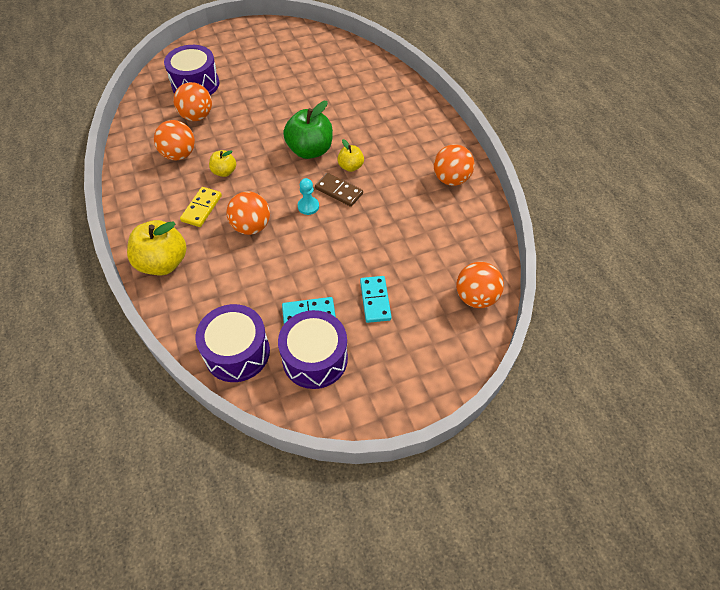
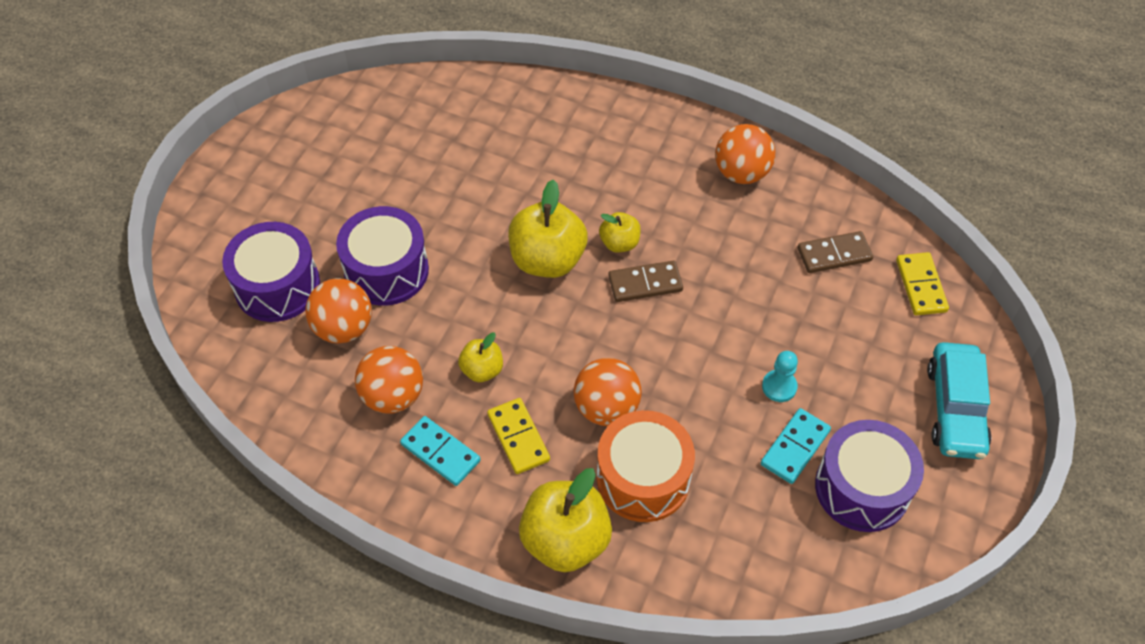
camera: 45 degrees left, 0 degrees up
purple drum [195,304,270,382] -> purple drum moved to [336,206,429,306]
green apple [283,101,333,159] -> yellow apple [508,180,588,278]
turquoise pawn [298,178,319,215] -> turquoise pawn moved to [762,351,798,402]
turquoise domino [360,276,391,323] -> turquoise domino moved to [400,416,481,486]
orange ball [456,262,504,308] -> yellow domino [896,252,949,315]
none -> orange drum [597,410,695,522]
none -> brown domino [798,231,873,273]
none -> turquoise car [927,342,992,459]

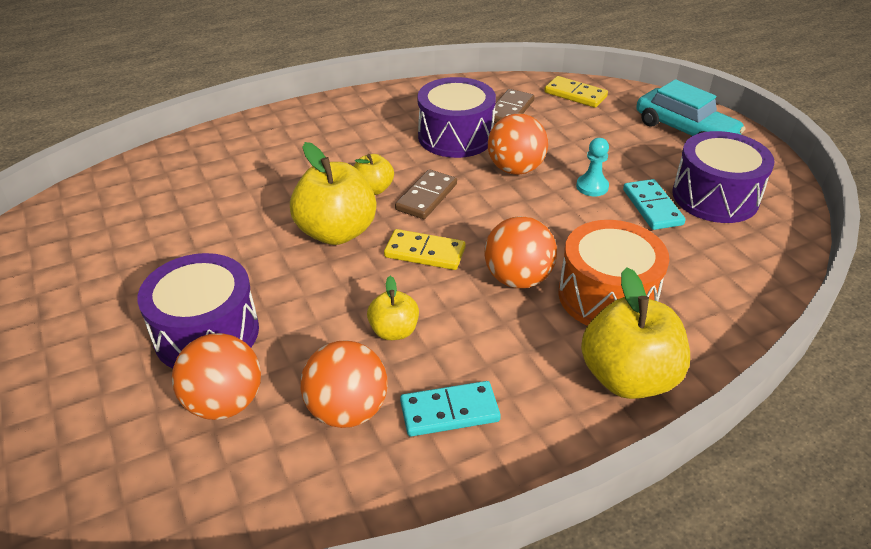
camera: 50 degrees left, 15 degrees down
purple drum [222,222,320,322] -> purple drum moved to [417,77,496,158]
yellow domino [487,398,550,474] -> yellow domino moved to [384,229,466,270]
orange ball [715,124,775,184] -> orange ball moved to [488,114,548,175]

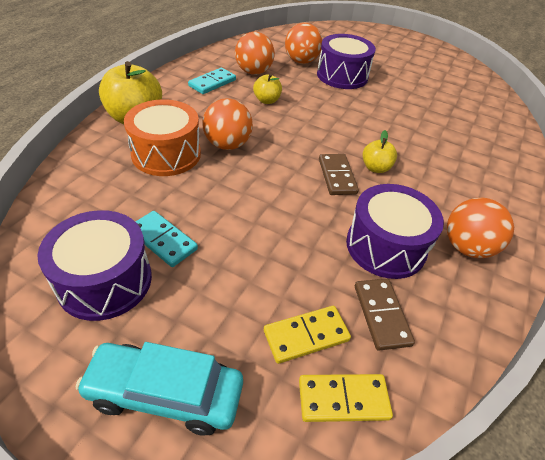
camera: 140 degrees right, 5 degrees up
yellow apple [290,142,376,245] -> none
yellow domino [384,229,466,270] -> yellow domino moved to [264,306,351,364]
orange ball [488,114,548,175] -> orange ball moved to [447,198,514,258]
turquoise pawn [576,138,609,196] -> none

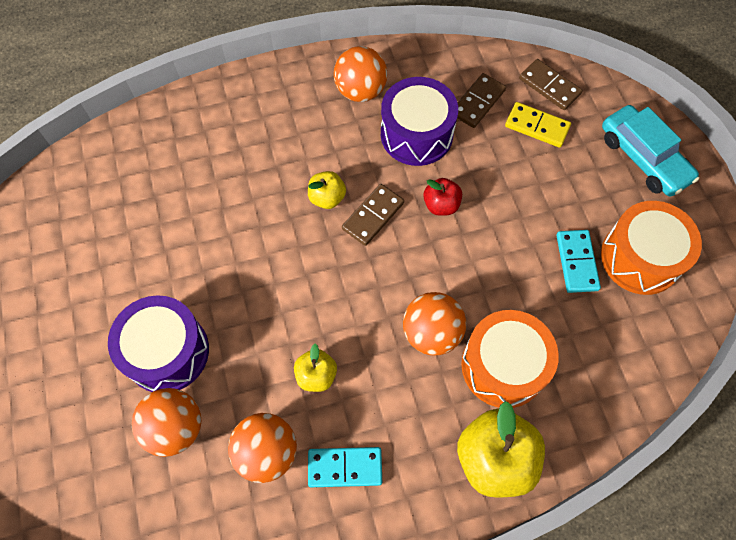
camera: 130 degrees left, 20 degrees up
purple drum [38,210,152,321] -> orange drum [601,201,702,295]
yellow domino [299,374,393,422] -> brown domino [519,59,583,110]
none -> red apple [423,178,462,216]

